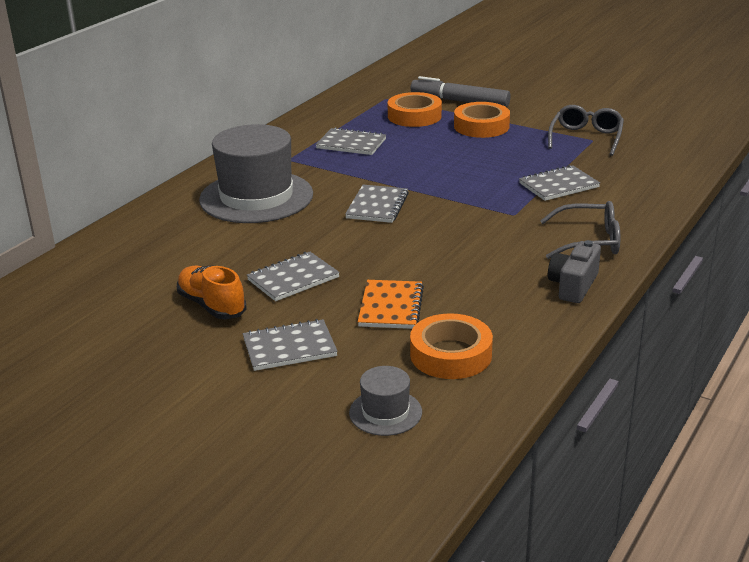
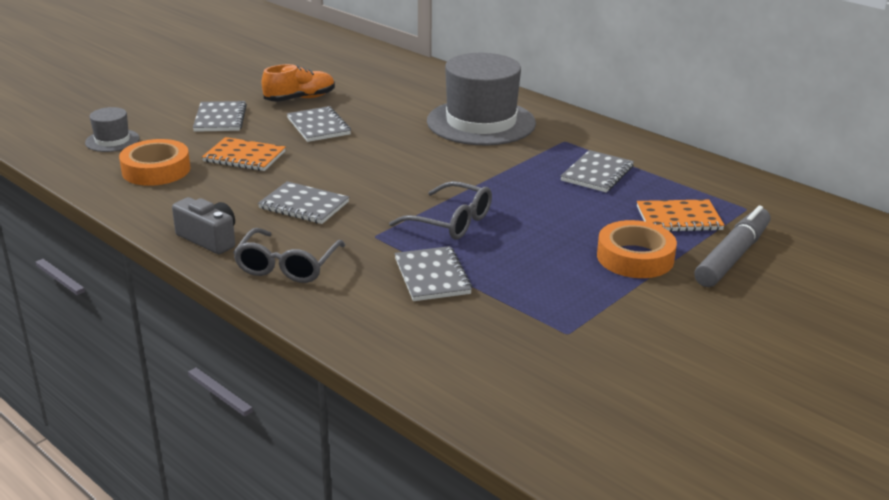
camera: 100 degrees right, 0 degrees up
grey notebook [345,185,409,223] -> grey notebook moved to [258,181,349,224]
orange tape [388,92,442,127] -> orange notebook [637,199,725,232]
grey glasses [548,105,624,156] -> grey glasses moved to [389,181,492,240]

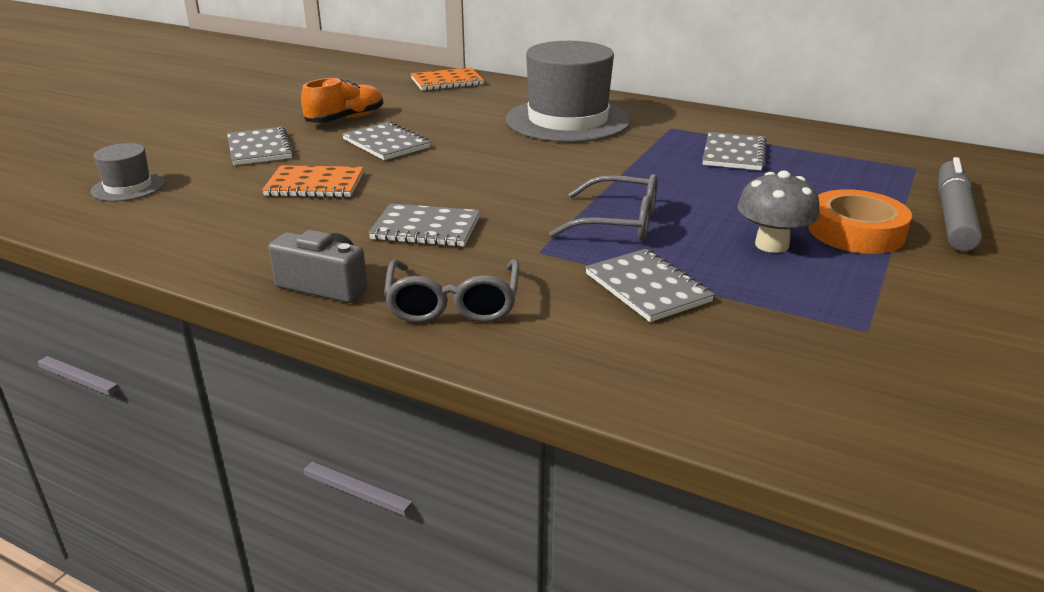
camera: 15 degrees left, 0 degrees up
orange tape [119,139,190,186] -> none
orange notebook [637,199,725,232] -> orange notebook moved to [411,67,484,91]
none -> grey mushroom [737,171,820,253]

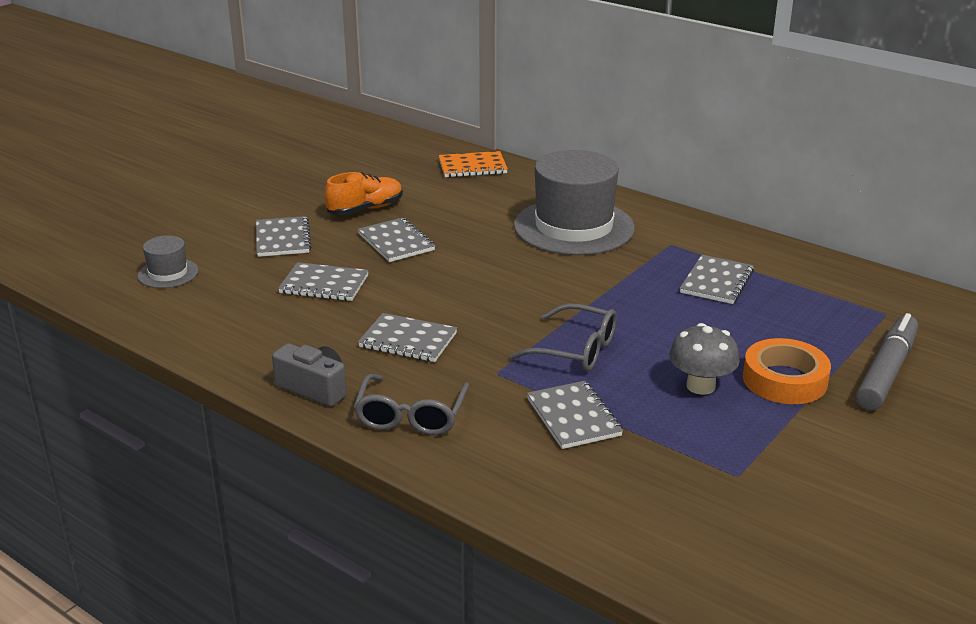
camera: 10 degrees right, 0 degrees up
orange notebook [262,165,364,198] -> grey notebook [278,262,369,301]

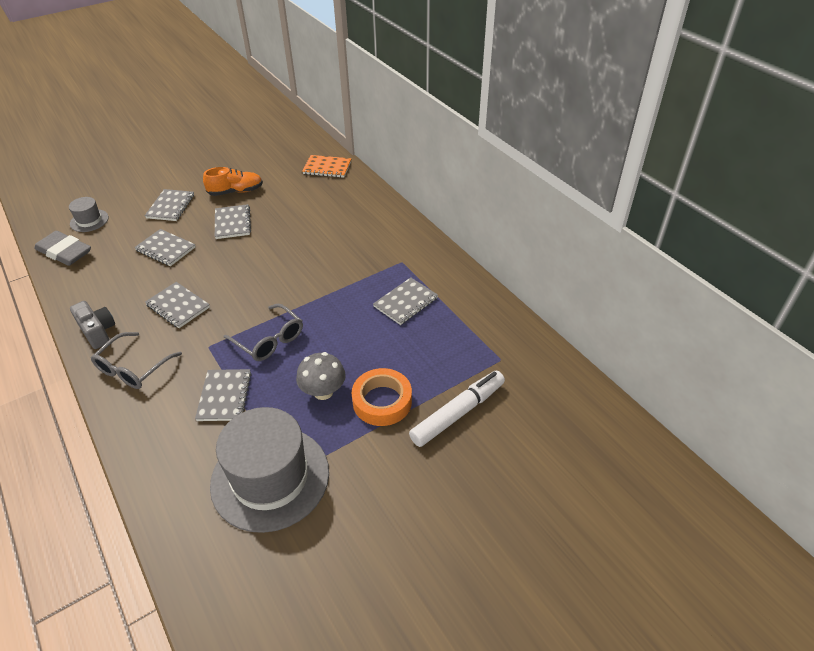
camera: 20 degrees right, 15 degrees up
grey hat [514,150,635,255] -> grey hat moved to [210,407,329,533]
grey marker [856,313,918,410] -> white marker [409,371,505,447]
none -> grey eraser [34,231,91,266]

